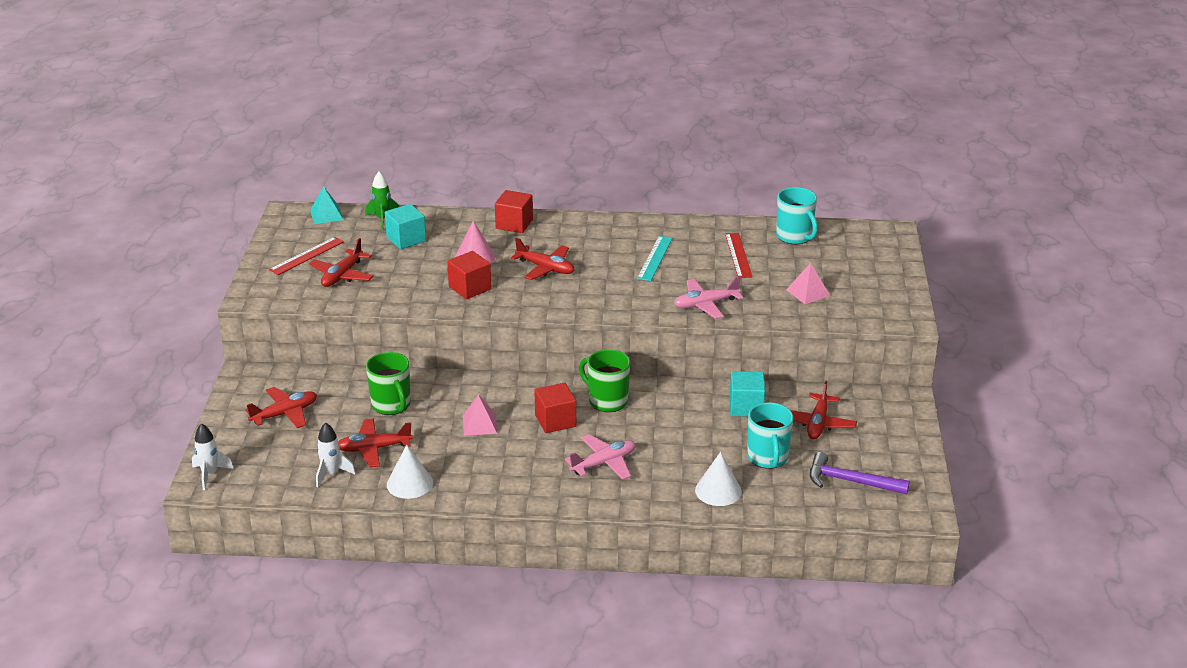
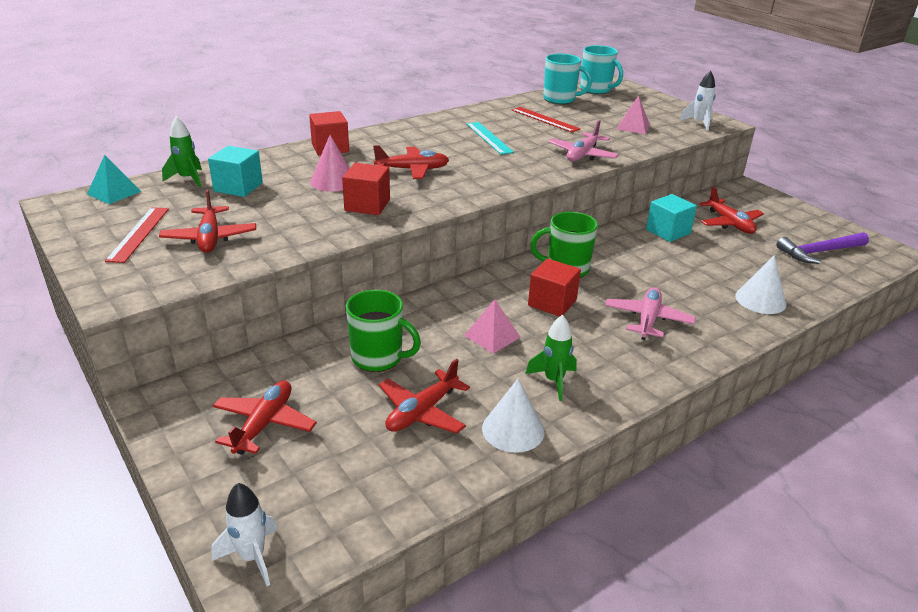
camera: 40 degrees left, 0 degrees up
white rocket [316,423,356,488] -> white rocket moved to [679,71,715,131]
turquoise mug [747,403,793,469] -> turquoise mug moved to [580,45,623,94]
none -> green rocket [525,315,577,401]

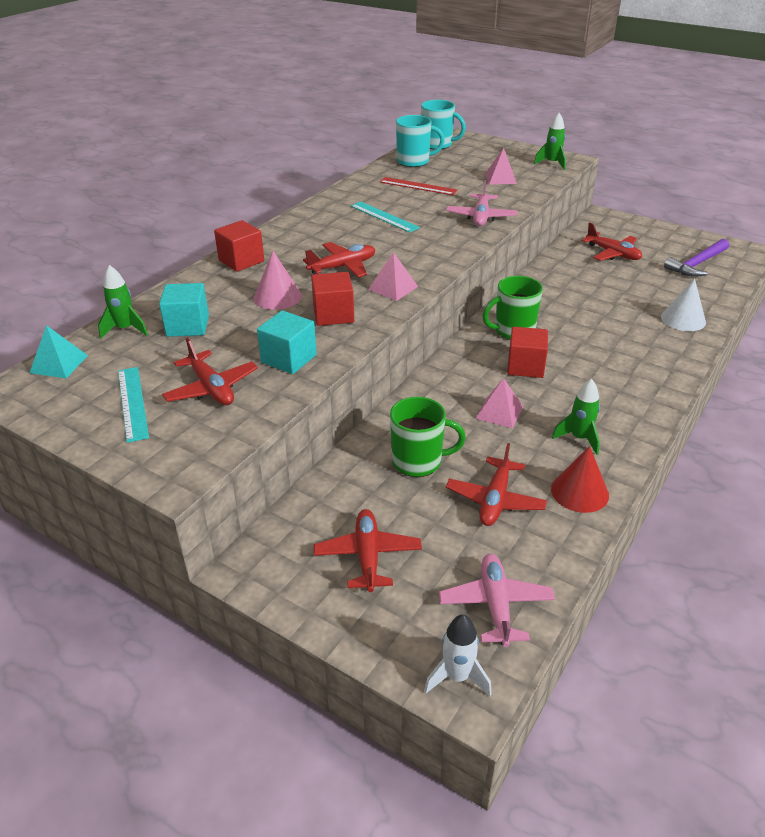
camera: 20 degrees left, 5 degrees up
red ruler [105,207,169,263] -> turquoise ruler [118,367,149,443]
white cone [482,379,544,453] -> red cone [551,446,609,513]
pink plane [605,287,696,340] -> pink plane moved to [439,554,555,647]
turquoise cube [646,194,697,242] -> turquoise cube moved to [257,310,317,374]
white rocket [679,71,715,131] -> green rocket [534,113,566,170]
none -> pink pyramid [369,252,418,301]

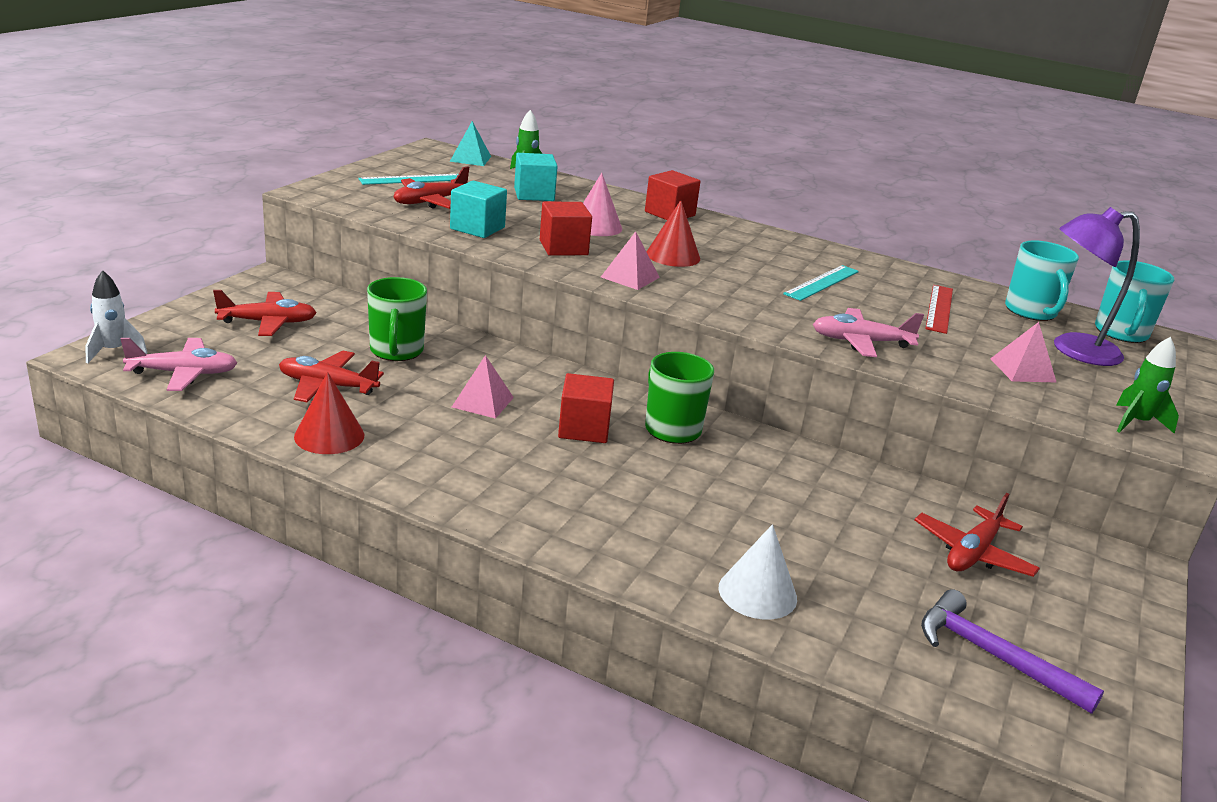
camera: 80 degrees right, 10 degrees down
red plane [303,242,375,277] -> red cone [646,200,700,267]
green rocket [552,379,600,455] -> none
none -> purple lamp [1054,207,1140,366]

